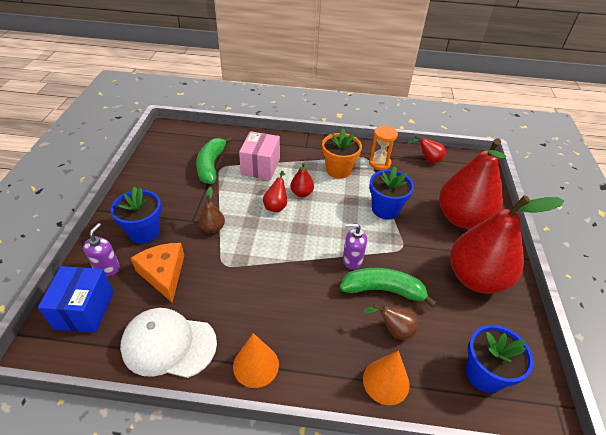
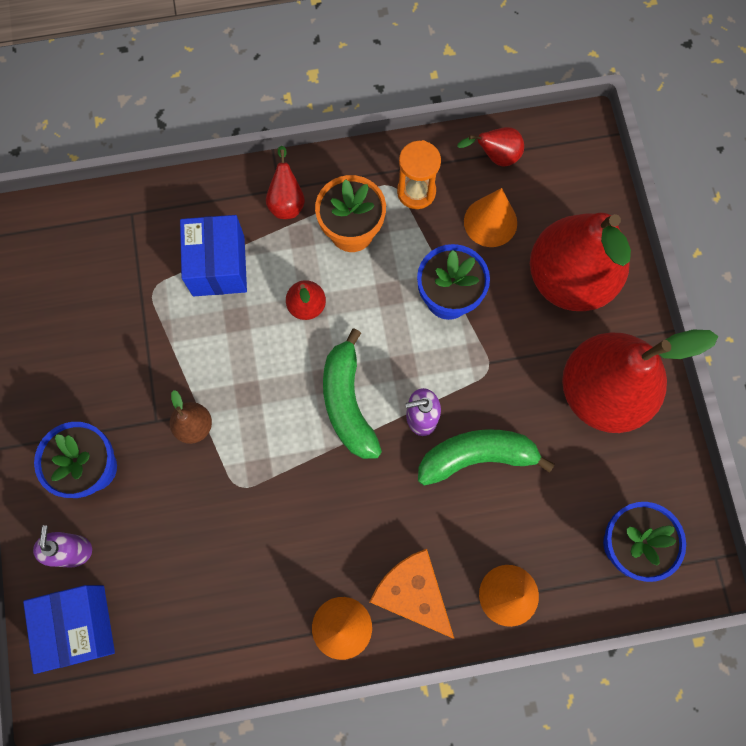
camera: 15 degrees left, 30 degrees up
white cap [120,308,217,378] -> none
orange cheese [131,243,184,303] -> orange cheese moved to [369,549,454,639]
green banana [196,136,233,184] -> green banana moved to [323,328,382,459]
pink box [239,131,280,180] -> blue box [180,215,247,296]
red pear [263,171,287,212] -> red pear moved to [266,146,305,219]
brown pear [363,304,418,340] -> none
none -> orange cone [464,188,517,247]

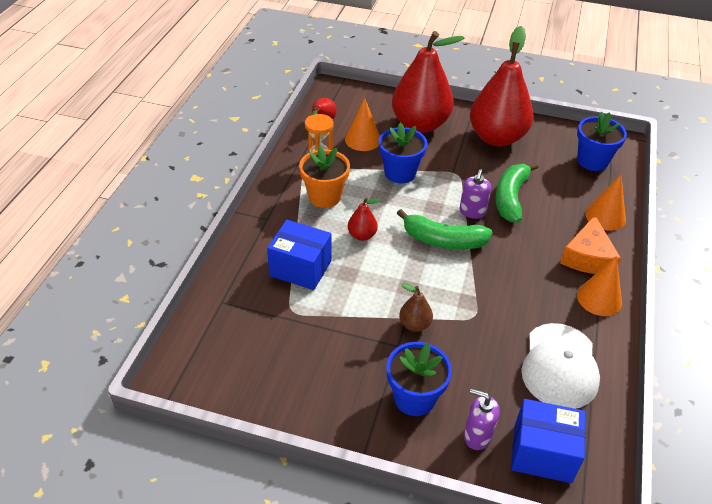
camera: 65 degrees left, 30 degrees down
red pear [266,146,305,219] -> none
orange cheese [369,549,454,639] -> orange cheese turned 60 degrees counterclockwise [560,215,621,274]
none -> white cap [521,323,600,409]

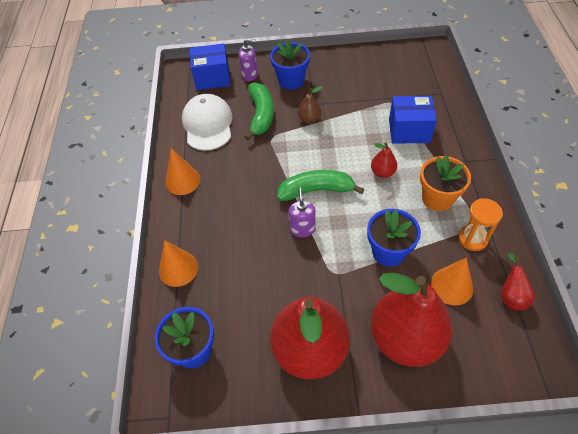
camera: 165 degrees right, 10 degrees up
green banana [495,162,539,223] -> green banana moved to [245,82,274,140]
orange cheese [560,215,621,274] -> none

